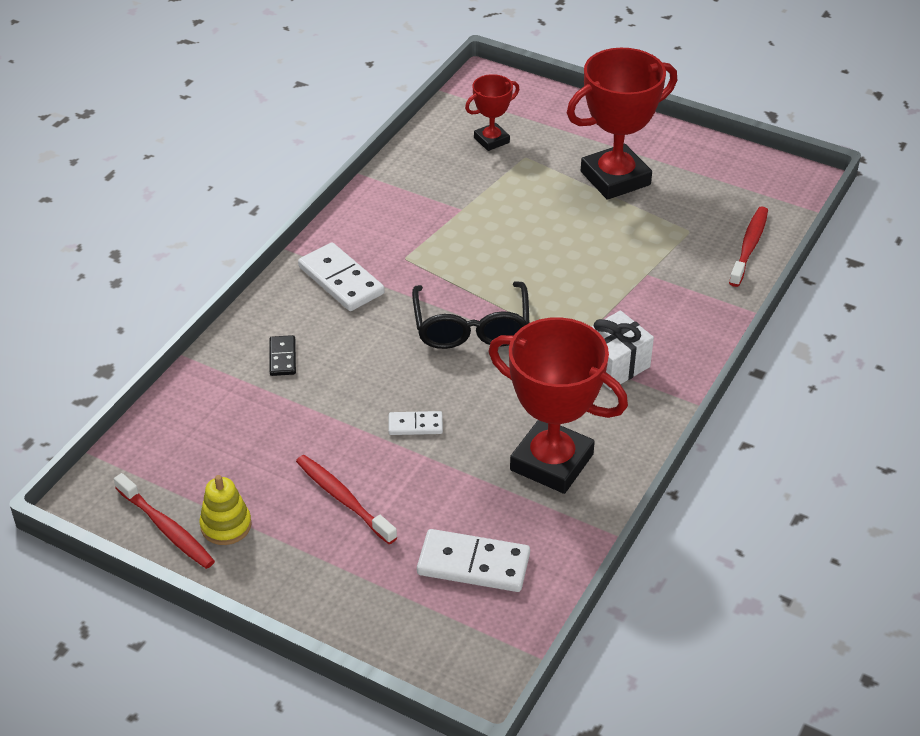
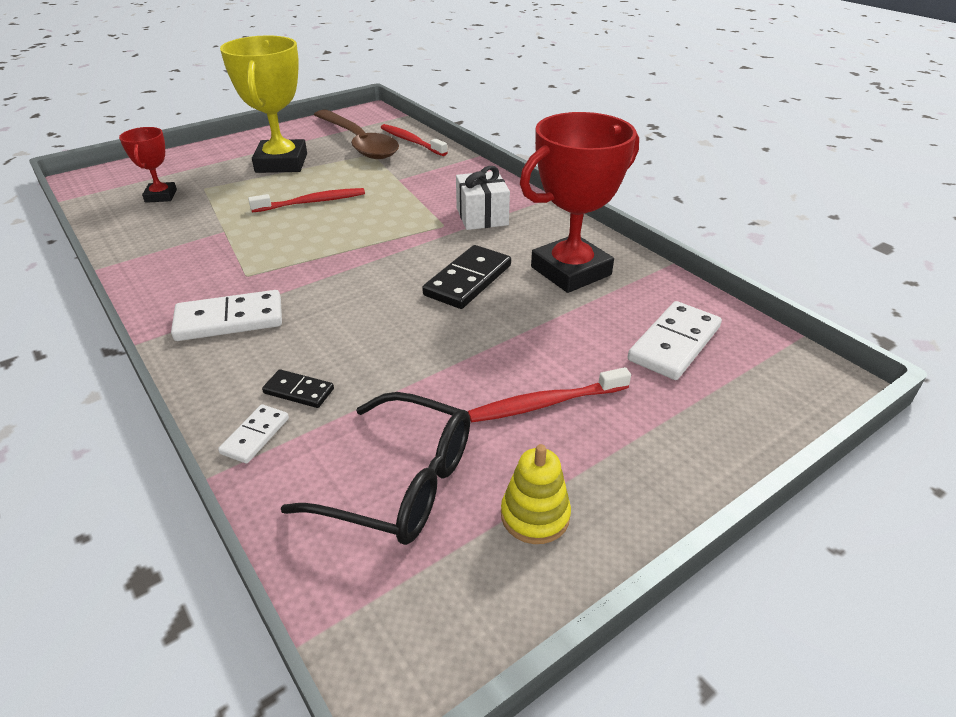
camera: 65 degrees left, 5 degrees down
red toothbrush [114,473,215,569] -> red toothbrush moved to [248,188,365,212]
white domino [389,411,443,435] -> white domino moved to [218,404,289,464]
black glasses [412,281,530,349] -> black glasses moved to [281,392,470,545]
red trophy [567,48,677,200] -> yellow trophy [220,35,307,173]
none -> brown spoon [314,110,399,159]
none -> black domino [422,245,511,309]

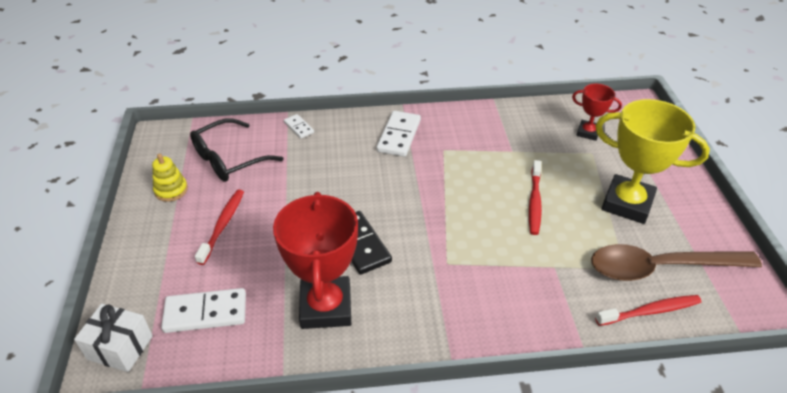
camera: 120 degrees right, 5 degrees up
black domino [262,369,334,408] -> none
white gift [456,166,510,230] -> white gift moved to [74,304,153,372]
white domino [628,301,722,380] -> white domino turned 75 degrees counterclockwise [161,288,246,333]

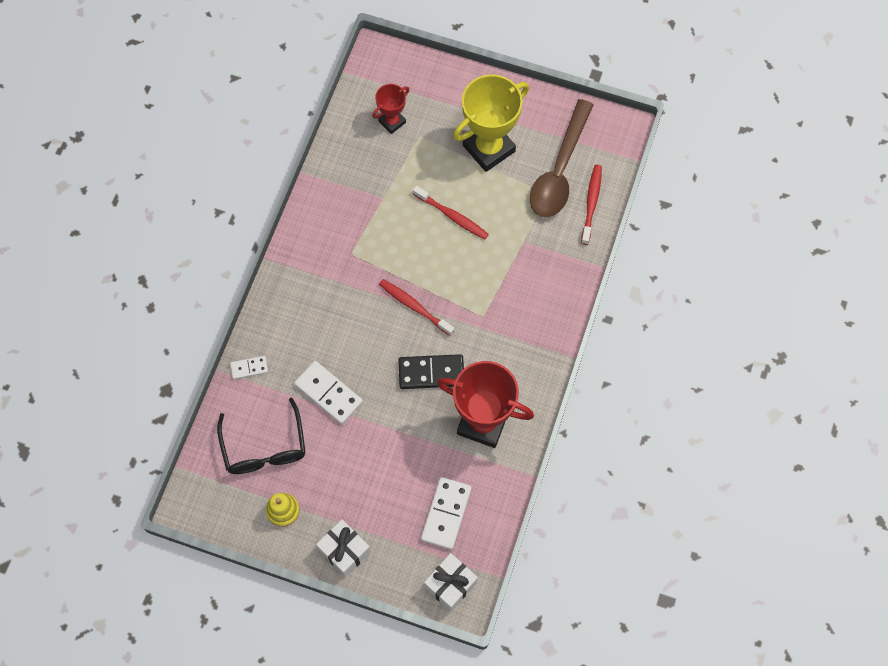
camera: 65 degrees left, 25 degrees up
red toothbrush [195,190,244,265] -> red toothbrush moved to [379,279,454,336]
white domino [377,111,421,157] -> white domino moved to [294,361,363,424]
none -> white gift [316,519,371,577]

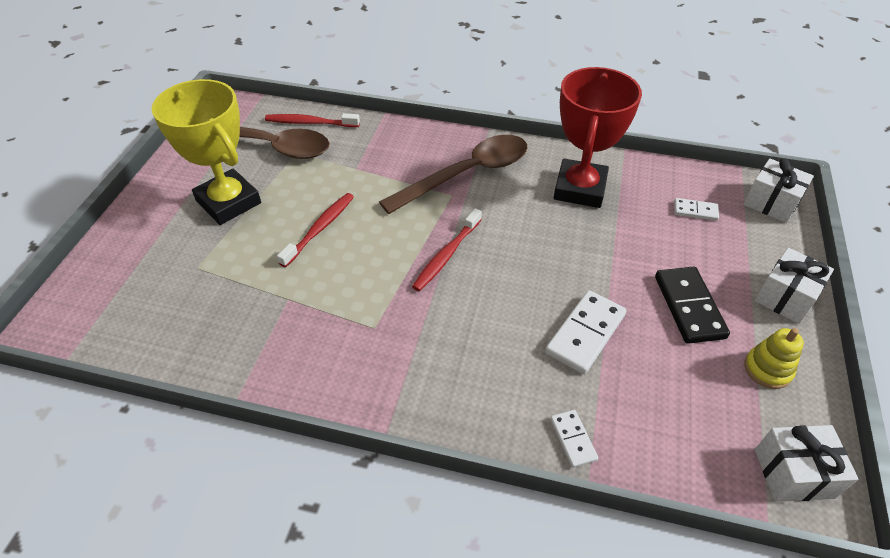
camera: 95 degrees left, 20 degrees down
black glasses [217,397,306,474] -> none
red trophy [372,84,409,134] -> none
black domino [398,354,464,389] -> black domino moved to [655,267,730,344]
white domino [421,477,472,550] -> white domino [674,198,719,221], size x0.55
none -> brown spoon [379,135,527,214]
none -> white gift [755,425,858,502]

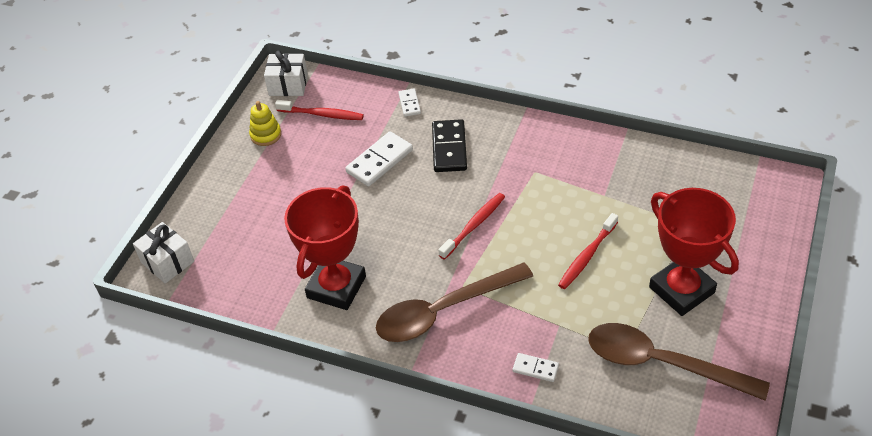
camera: 170 degrees left, 0 degrees up
yellow trophy [151,79,261,225] -> red trophy [649,188,739,316]
red toothbrush [265,113,360,127] -> red toothbrush moved to [275,100,364,120]
black domino [655,267,730,344] -> black domino moved to [432,119,467,172]
white domino [674,198,719,221] -> white domino moved to [513,353,559,382]
white gift [755,247,834,324] -> none

